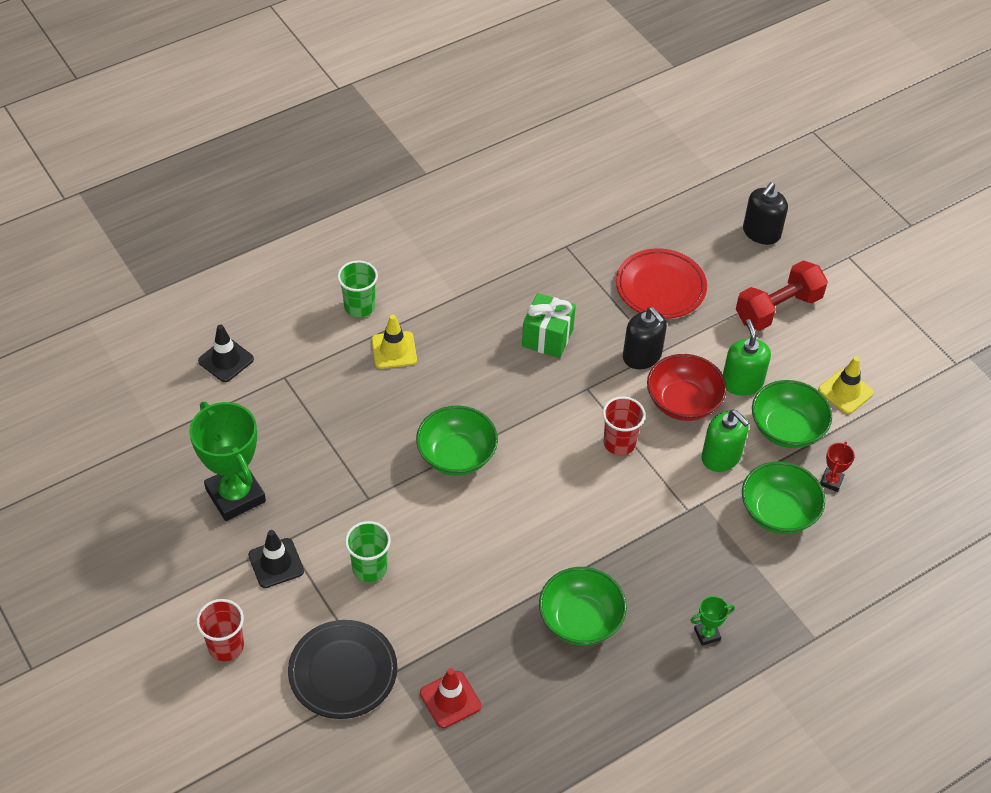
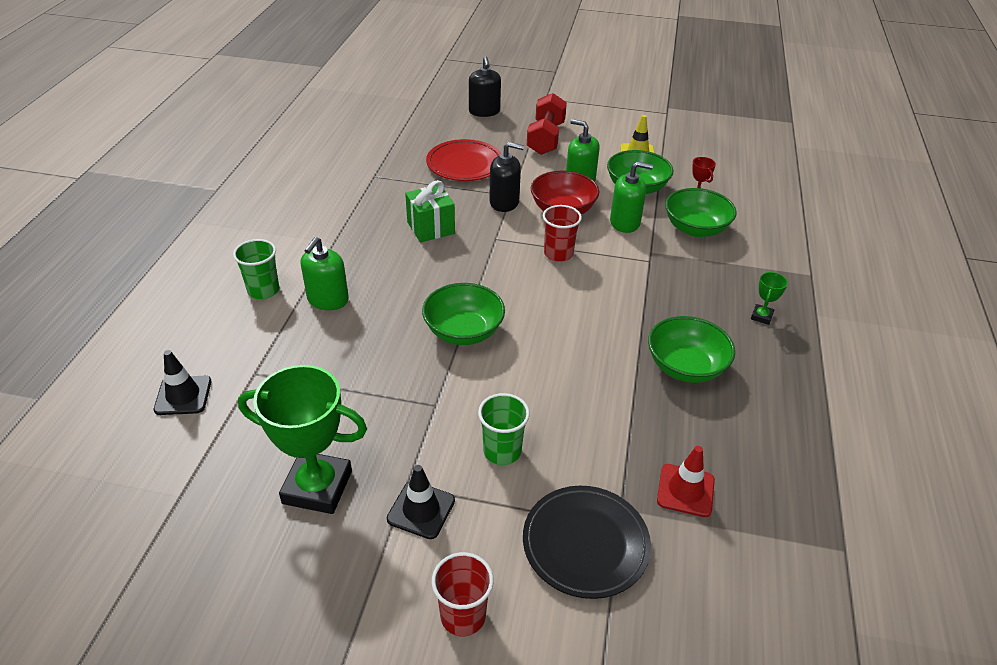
camera: 45 degrees left, 10 degrees down
yellow traffic cone [371,315,417,369] -> green soap dispenser [300,237,349,310]

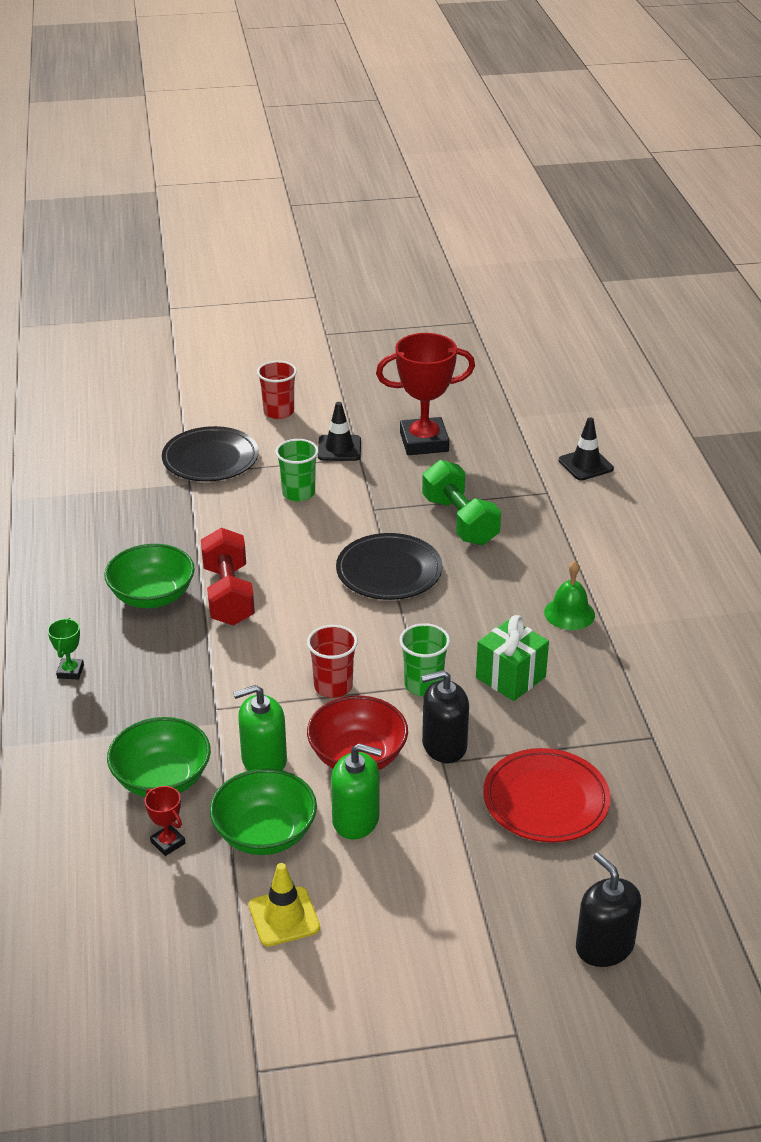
camera: 160 degrees right, 5 degrees down
green cup [233,239,279,299] -> green cup moved to [399,623,450,696]
green trophy [238,365,367,514] -> red trophy [376,333,475,455]
green soap dispenser [300,237,349,310] -> none
green bowl [422,283,505,345] -> black plate [336,533,443,600]
red dumbbell [527,93,567,155] -> red dumbbell moved to [201,528,255,626]
red traffic cone [657,446,715,517] -> none
none -> green dumbbell [422,460,501,545]
none -> green bell [544,561,595,630]

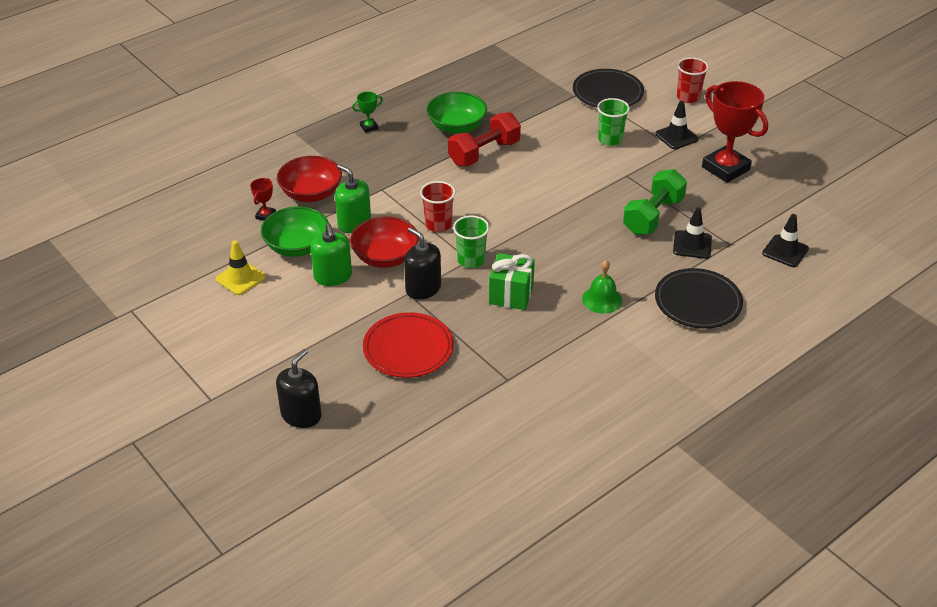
camera: 60 degrees right, 5 degrees up
green bowl [107,717,211,797] -> red bowl [277,156,342,202]
black plate [336,533,443,600] -> black plate moved to [655,268,743,329]
none -> black traffic cone [673,207,712,259]

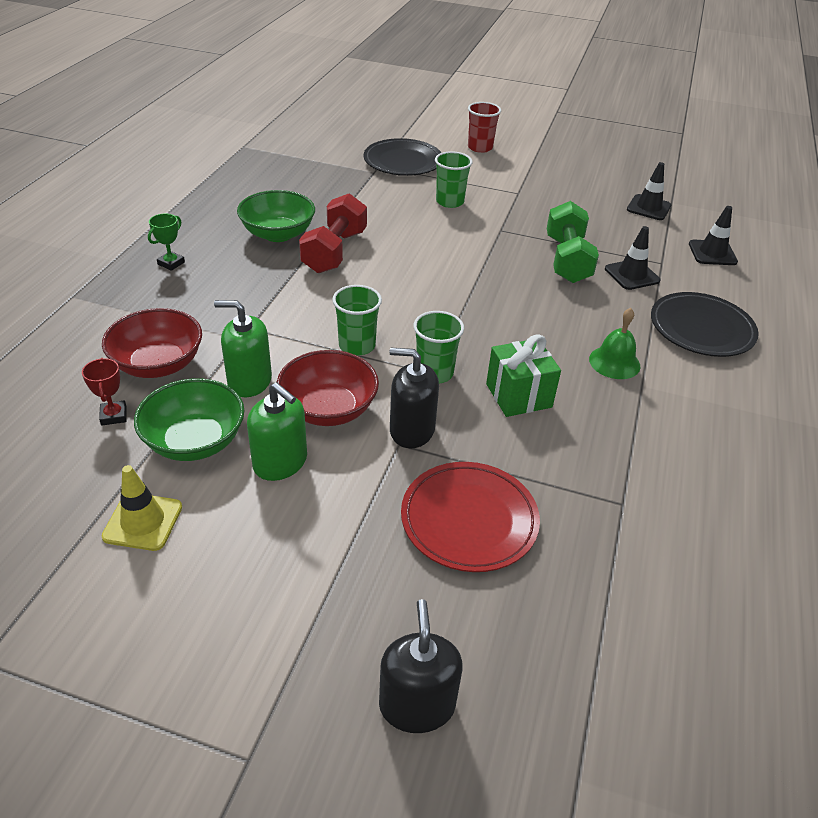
camera: 35 degrees left, 0 degrees up
red cup [420,181,455,232] -> green cup [332,285,382,356]
black traffic cone [655,101,699,149] -> black traffic cone moved to [627,162,672,220]
red trophy [702,81,768,183] -> none

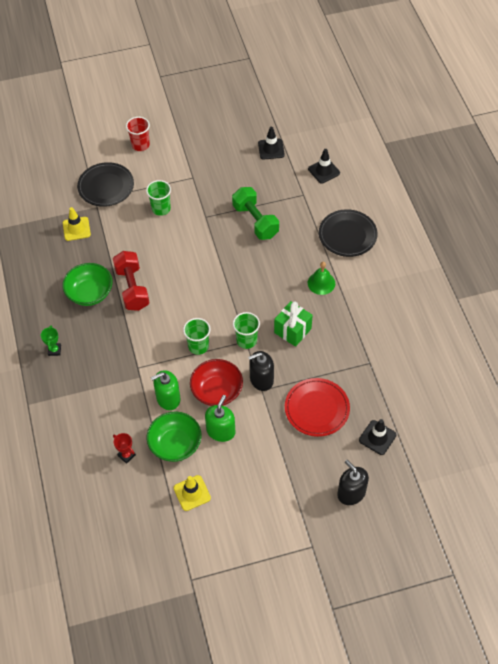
camera: 30 degrees left, 15 degrees up
red bowl [102,308,202,378] -> none
green soap dispenser [247,382,307,481] -> green soap dispenser turned 75 degrees counterclockwise [205,395,235,442]
black traffic cone [605,226,660,290] -> black traffic cone moved to [359,419,397,455]
none -> yellow traffic cone [63,207,91,241]

